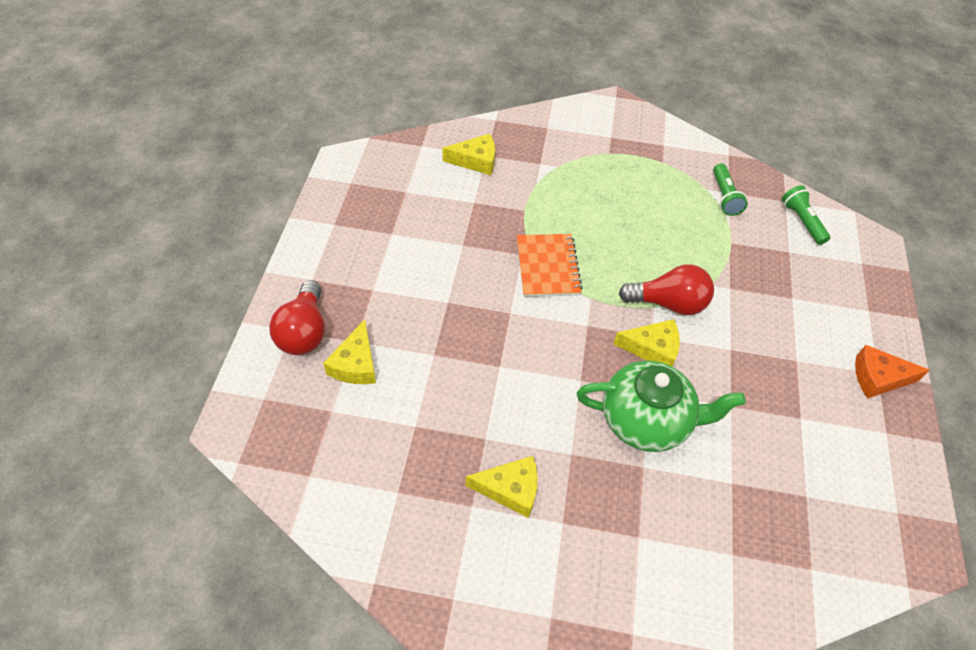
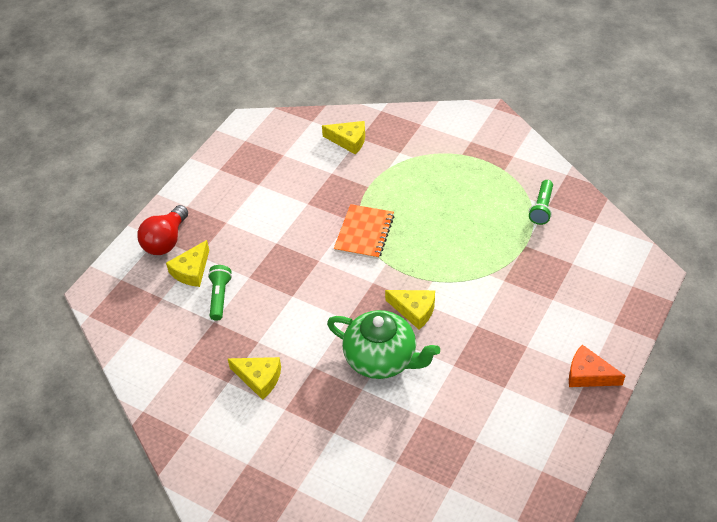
camera: 25 degrees right, 5 degrees down
red light bulb [619,264,714,315] -> none
green flashlight [782,185,830,245] -> green flashlight moved to [208,265,232,321]

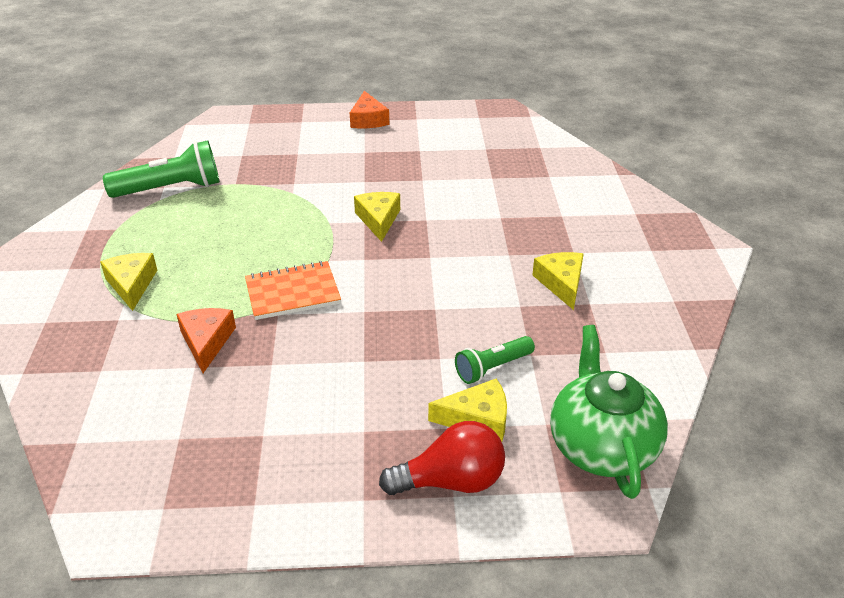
camera: 125 degrees left, 10 degrees down
yellow cheese [322,121,365,155] -> yellow cheese moved to [100,253,157,311]
green teapot [327,310,440,379] -> green teapot moved to [550,325,668,499]
green flashlight [529,180,553,225] -> green flashlight [103,140,220,198], size x1.70
none -> orange cheese [176,308,236,373]

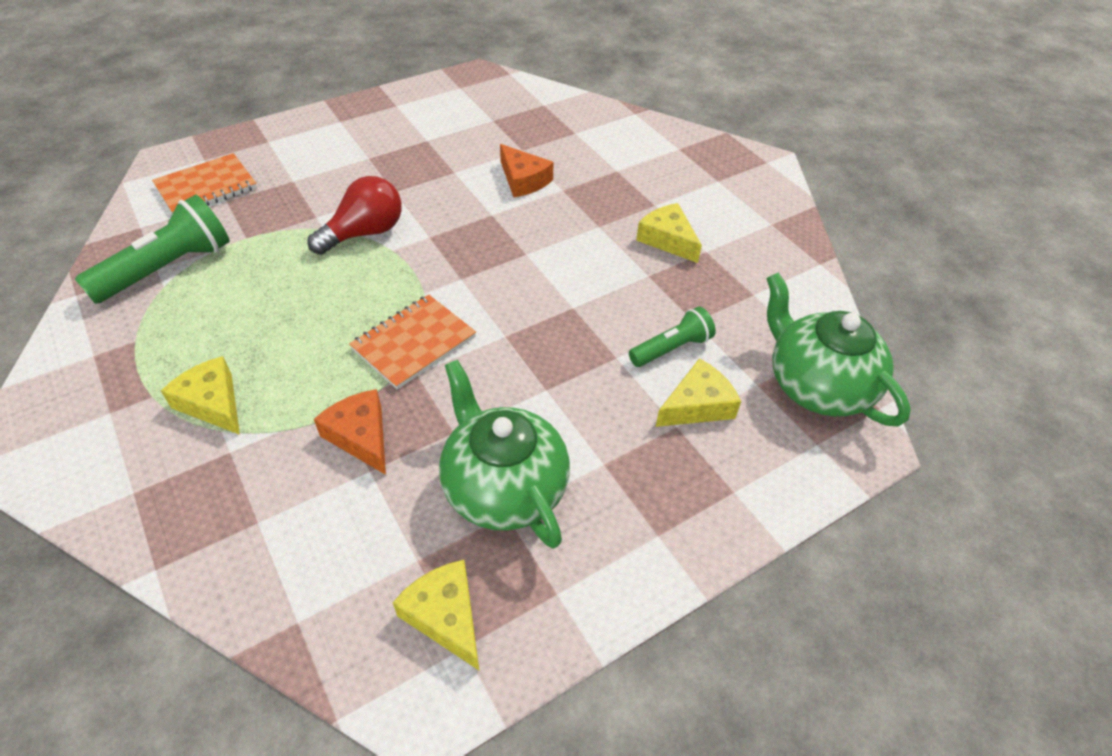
camera: 30 degrees left, 10 degrees up
orange cheese [350,91,389,128] -> orange cheese moved to [500,144,554,197]
yellow cheese [354,192,400,242] -> yellow cheese moved to [393,560,479,670]
red light bulb [379,421,505,495] -> red light bulb moved to [307,176,402,255]
green flashlight [455,336,535,384] -> green flashlight turned 150 degrees counterclockwise [629,306,716,367]
none -> orange notebook [152,153,257,213]
none -> green teapot [439,360,570,548]

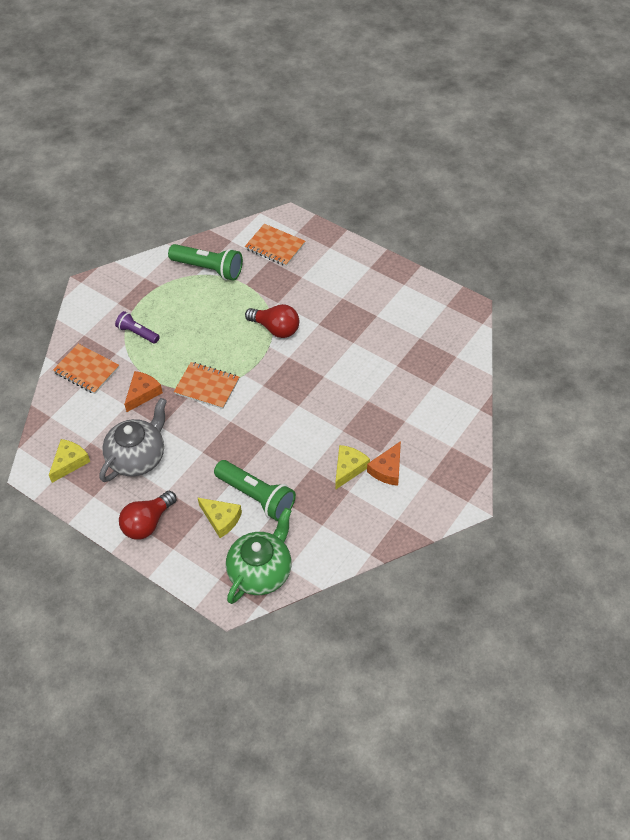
camera: 70 degrees right, 5 degrees up
yellow cheese [161,356,240,435] -> purple flashlight [115,311,160,344]
green teapot [439,360,570,548] -> grey teapot [99,398,167,482]
orange cheese [500,144,554,197] -> orange cheese moved to [367,441,401,486]
green flashlight [629,306,716,367] -> green flashlight [214,460,296,521], size x1.70
none -> orange notebook [53,344,119,394]
none -> red light bulb [119,491,177,540]

